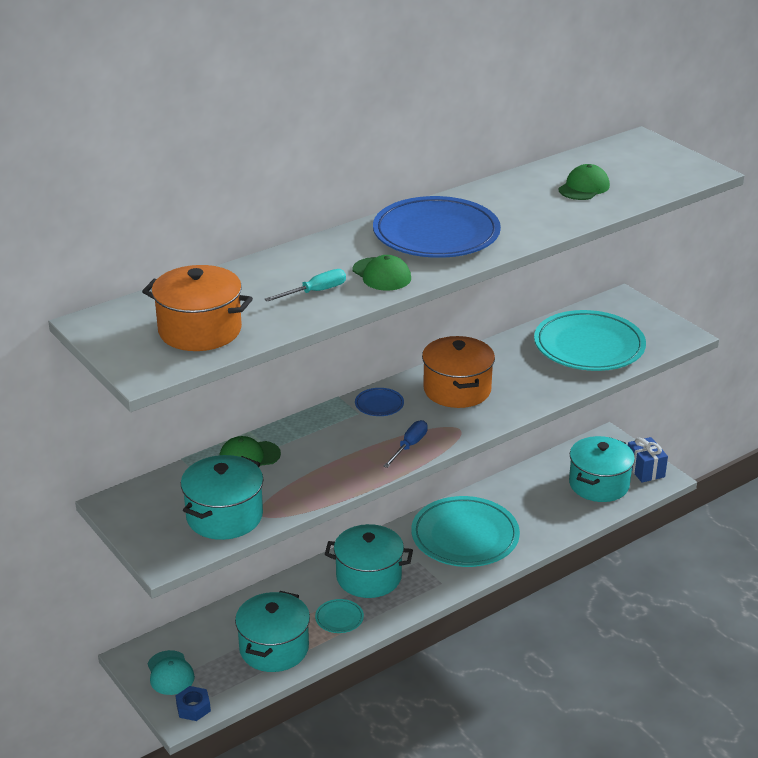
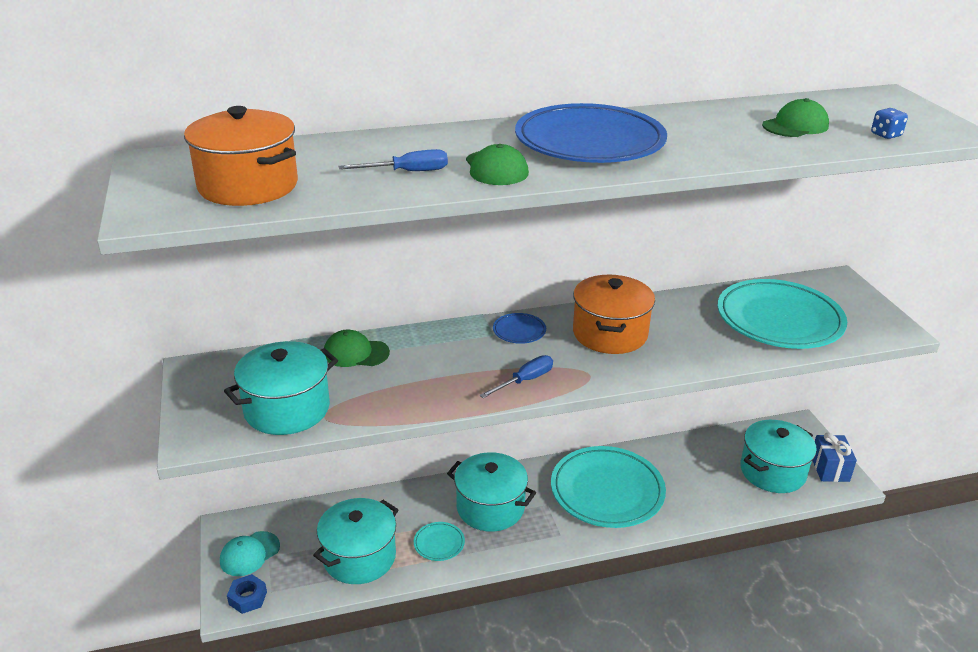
camera: 20 degrees right, 0 degrees up
turquoise cap [147,650,195,695] -> turquoise cap turned 45 degrees clockwise [220,531,280,576]
turquoise screwdriver [265,269,346,302] -> blue screwdriver [338,149,448,171]
none -> blue dice [871,108,908,139]

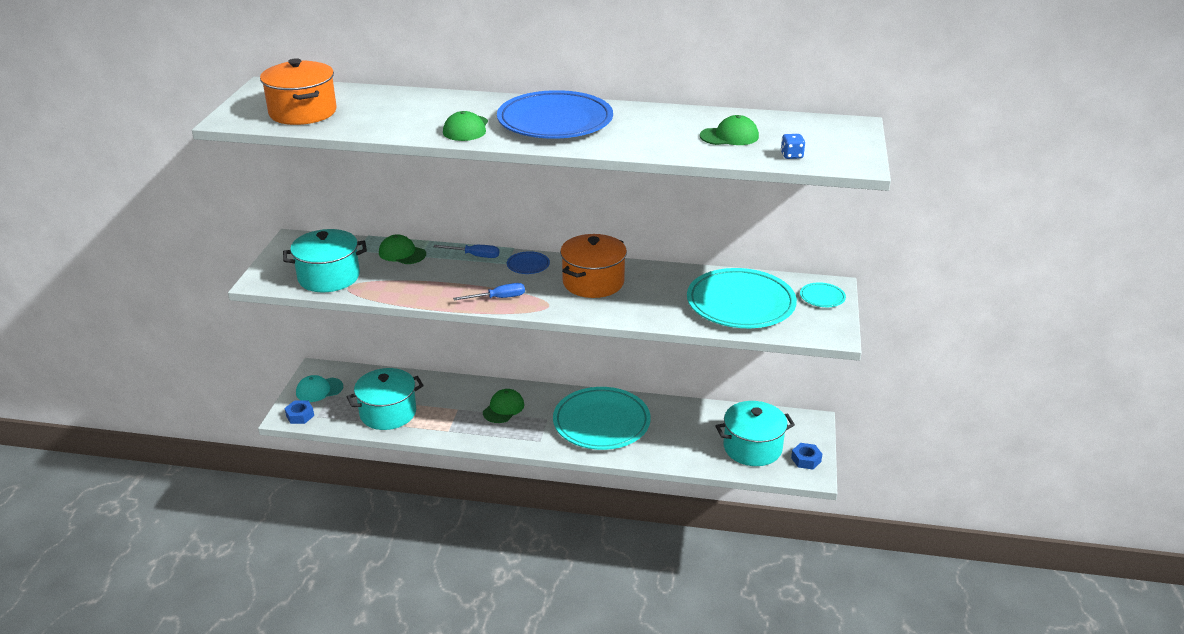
camera: 25 degrees right, 0 degrees up
blue screwdriver [338,149,448,171] -> blue screwdriver moved to [433,245,499,258]
turquoise plate [414,522,465,561] -> turquoise plate moved to [800,282,846,307]
turquoise pot [447,452,536,532] -> green cap [483,389,524,423]
blue gift [812,433,857,482] -> blue nut [791,443,822,469]

